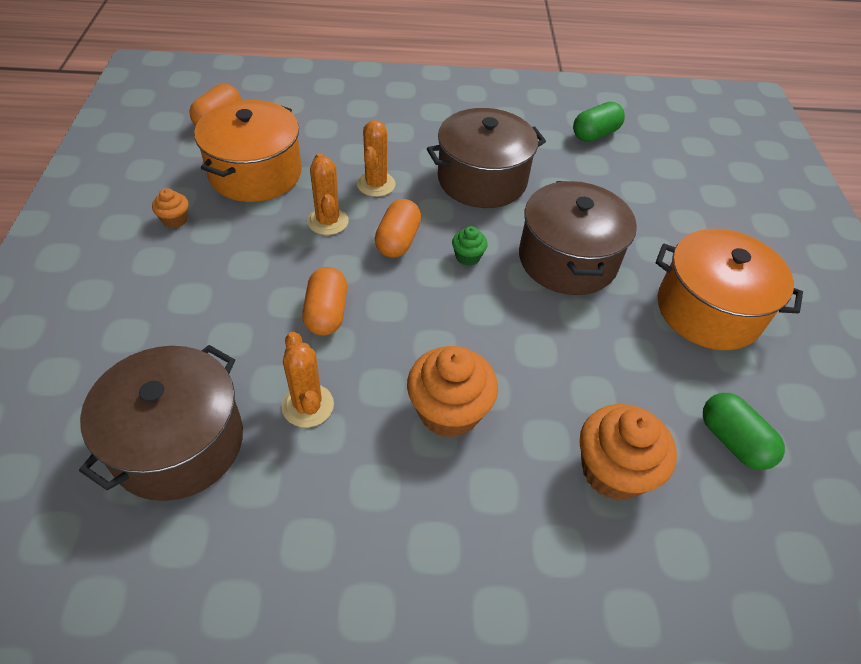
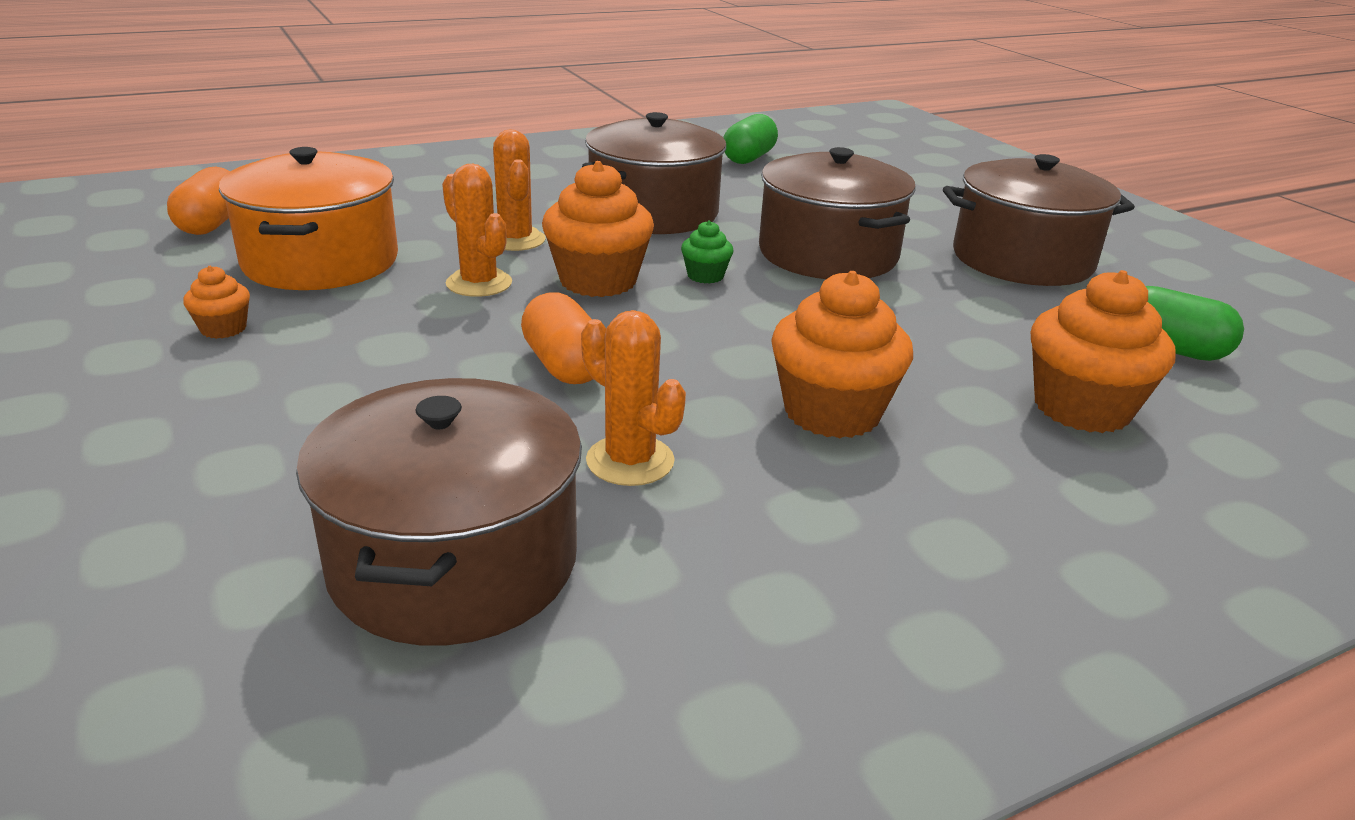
camera: 25 degrees left, 20 degrees down
orange capsule [375,199,421,258] -> orange cupcake [542,161,654,297]
orange pot [656,229,803,350] -> brown pot [943,154,1135,286]

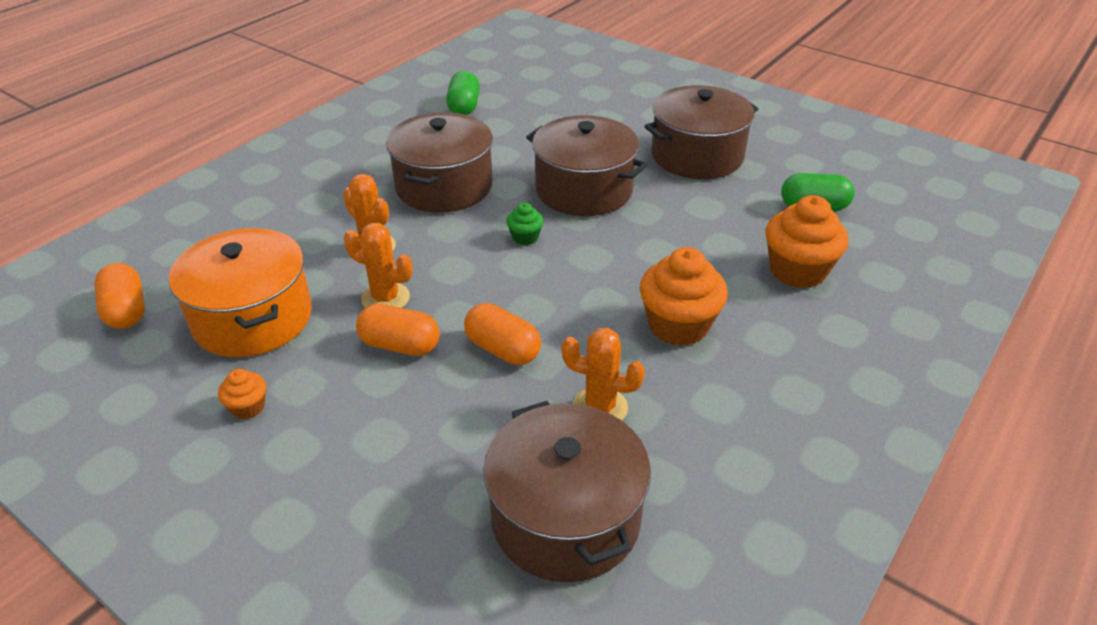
camera: 25 degrees left, 10 degrees up
orange cupcake [542,161,654,297] -> none
none -> orange capsule [356,304,440,356]

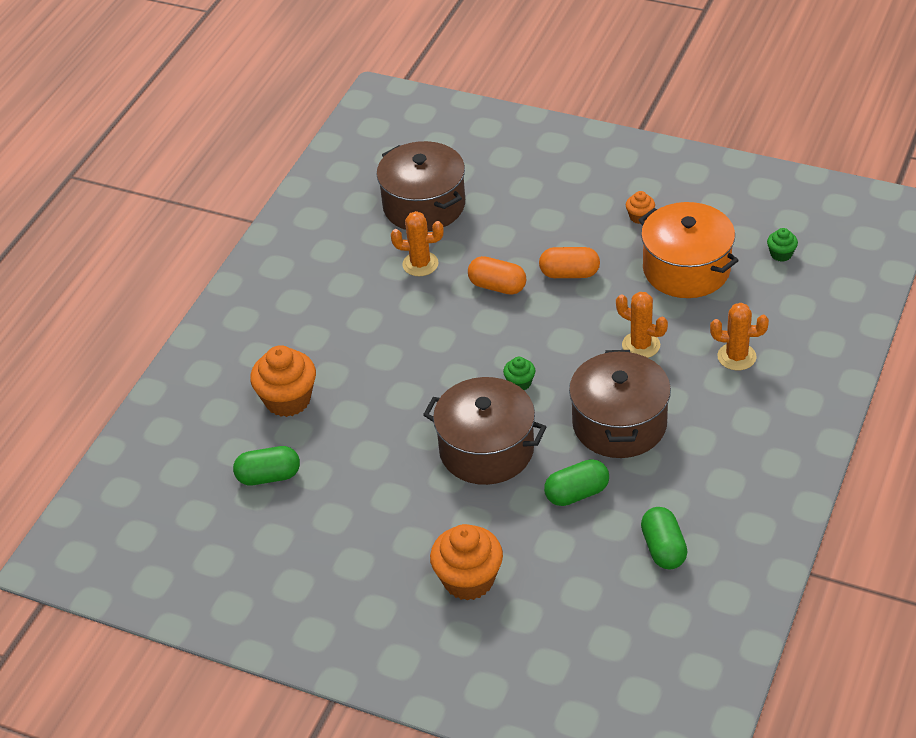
camera: 170 degrees right, 5 degrees up
orange capsule [94,263,145,329] -> green cupcake [767,228,798,262]
orange cactus [344,223,412,308] -> orange cactus moved to [710,303,769,371]
orange cupcake [640,247,728,346] -> orange cupcake moved to [430,524,503,601]
brown pot [645,85,758,179] -> none
none -> green capsule [544,459,609,506]

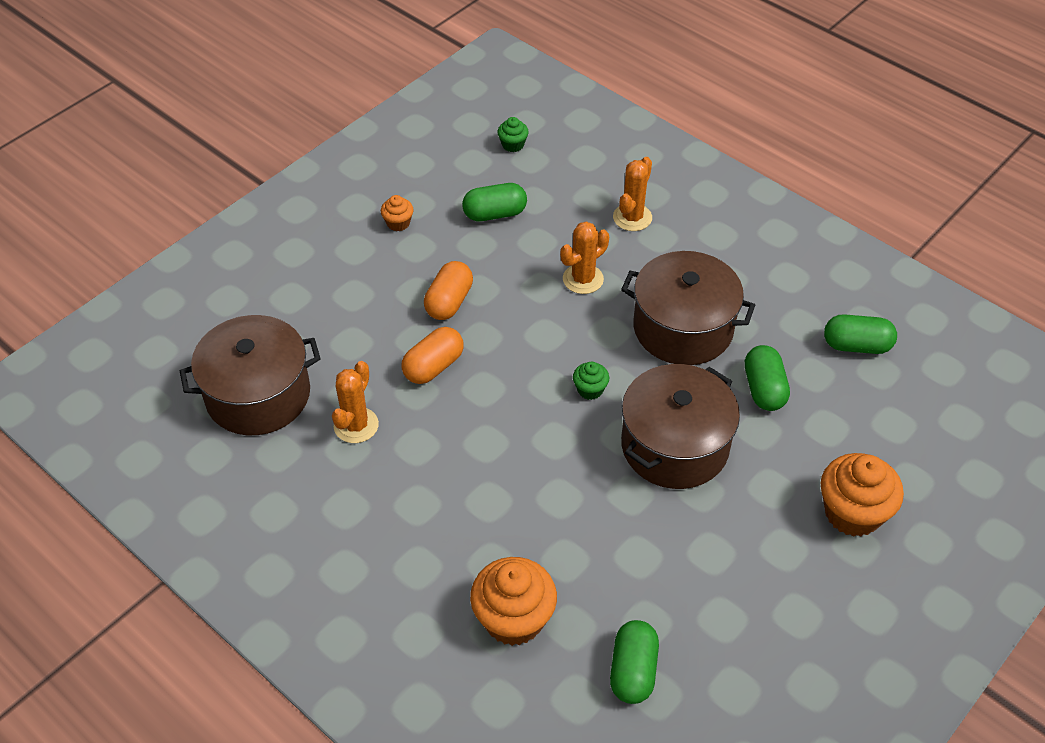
camera: 75 degrees left, 5 degrees up
orange pot [639,202,739,298] -> green capsule [462,183,527,221]

